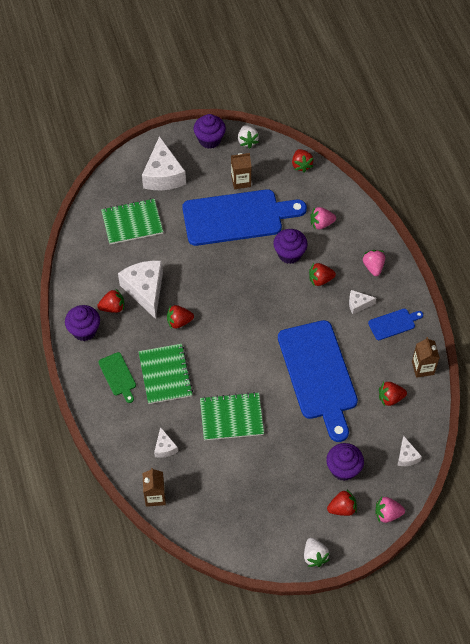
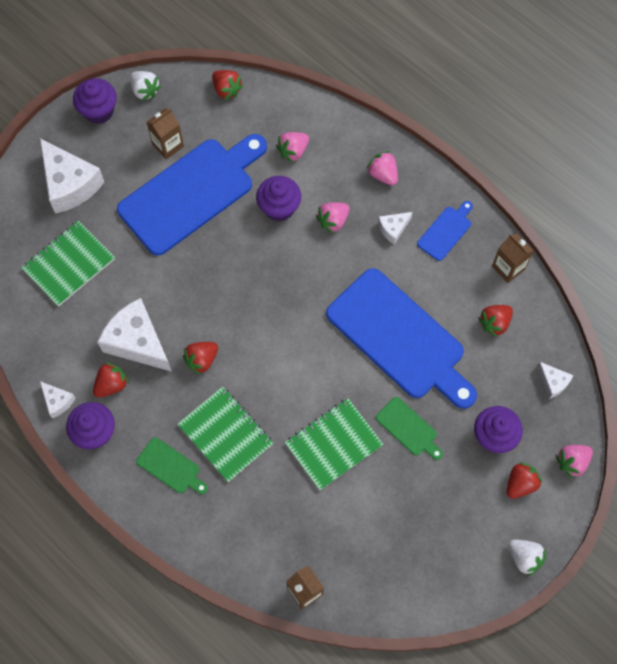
camera: 30 degrees left, 10 degrees up
white cheese [154,427,178,458] -> white cheese moved to [40,381,75,418]
red strawberry [309,263,336,286] -> pink strawberry [316,202,350,233]
none -> green cutting board [376,397,443,460]

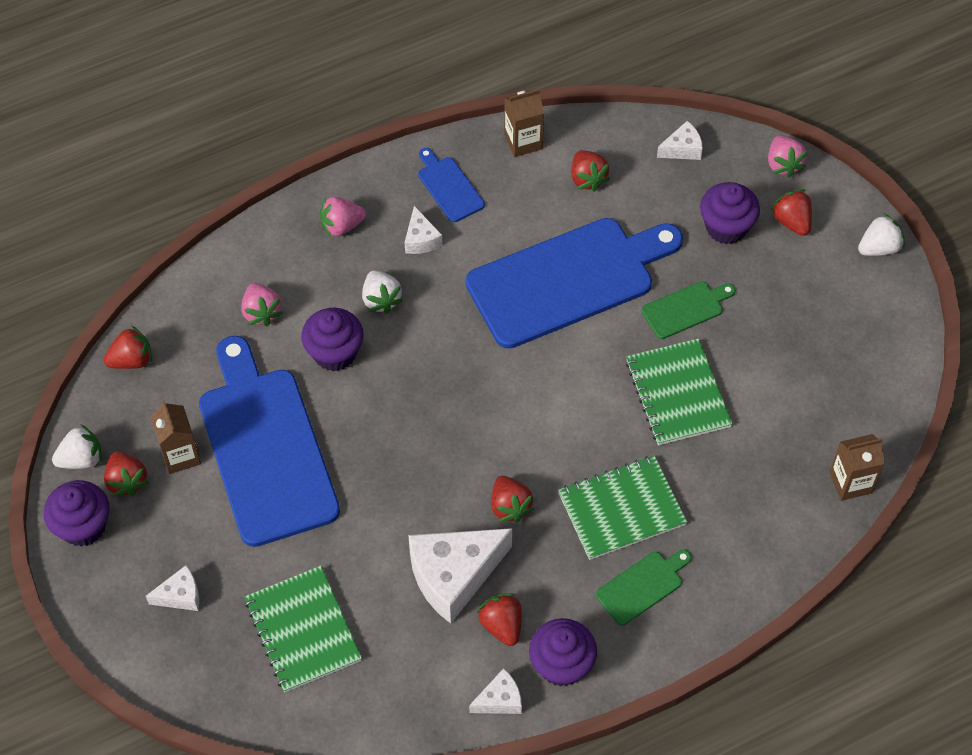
camera: 70 degrees left, 10 degrees down
white cheese [40,139,104,214] -> white cheese [146,565,199,611], size x0.49
pink strawberry [316,202,350,233] -> white strawberry [362,270,403,314]
none -> red strawberry [104,451,148,497]

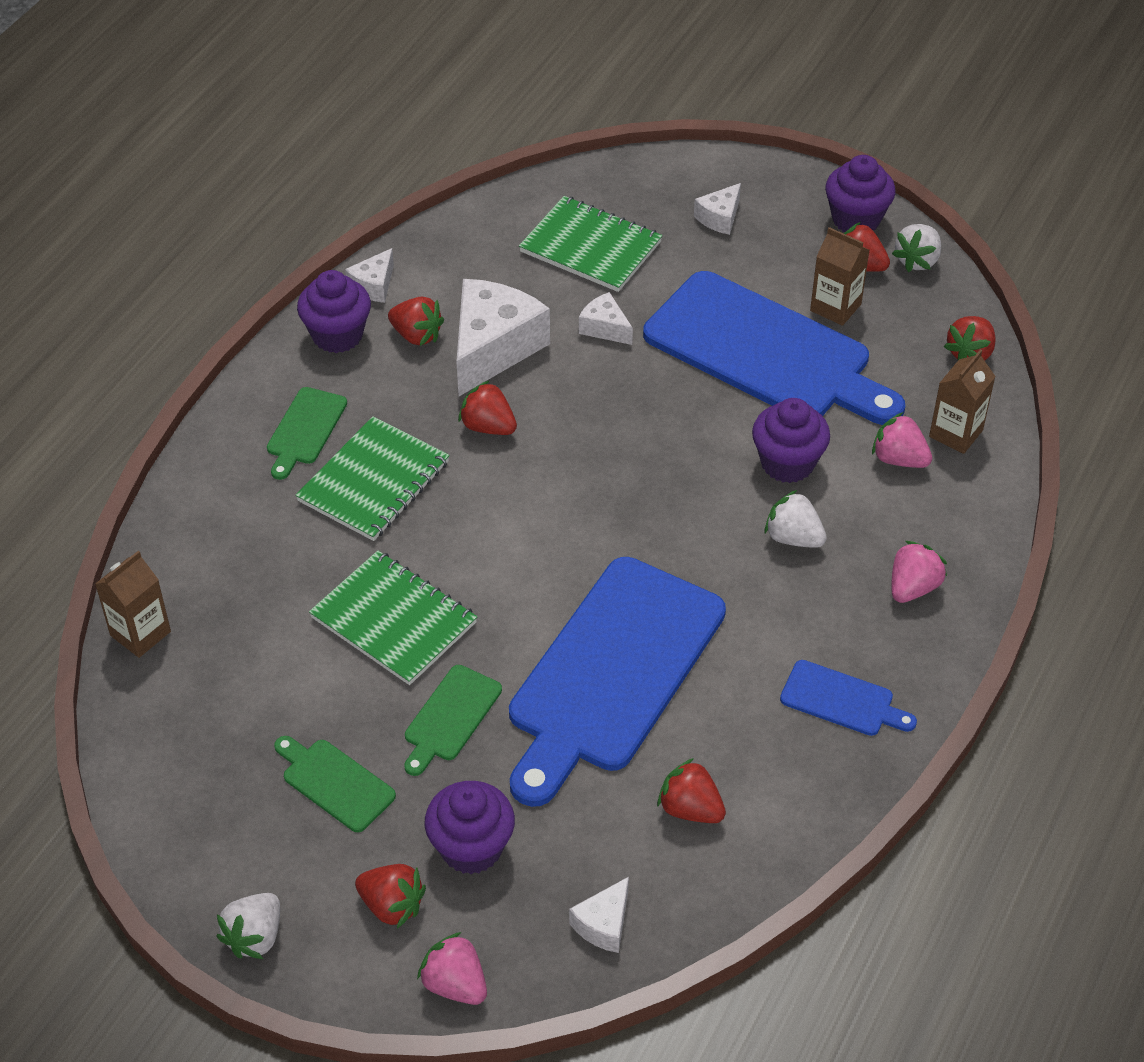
camera: 145 degrees right, 10 degrees down
white cheese [405,206,442,254] -> white cheese moved to [579,292,633,345]
brown carton [504,89,544,157] -> brown carton moved to [929,350,996,454]
none -> green cutting board [274,736,396,832]

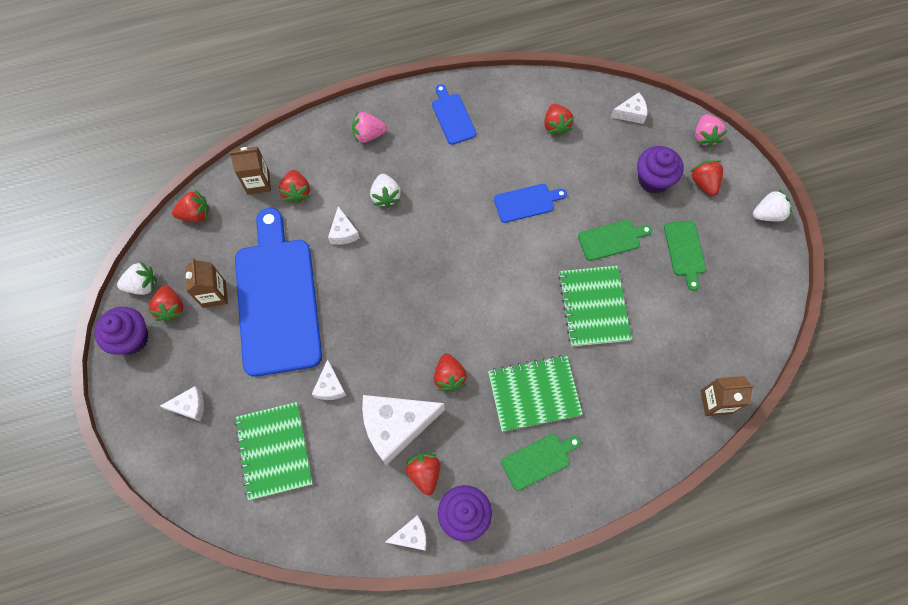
camera: 135 degrees left, 20 degrees up
blue cutting board [509,557,726,807] -> blue cutting board [494,184,567,223], size x0.43
purple cupcake [752,398,830,483] -> white cheese [328,206,359,245]
pink strawberry [872,412,932,468] -> red strawberry [279,170,310,204]

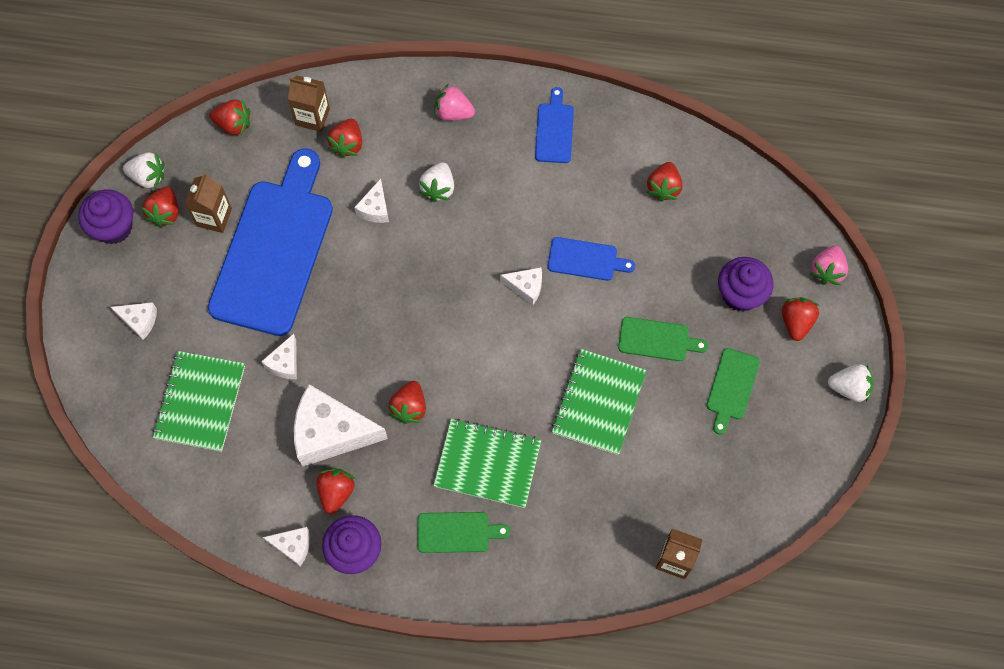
camera: 25 degrees right, 0 degrees up
white cheese [611,93,647,124] -> white cheese moved to [500,267,542,305]

